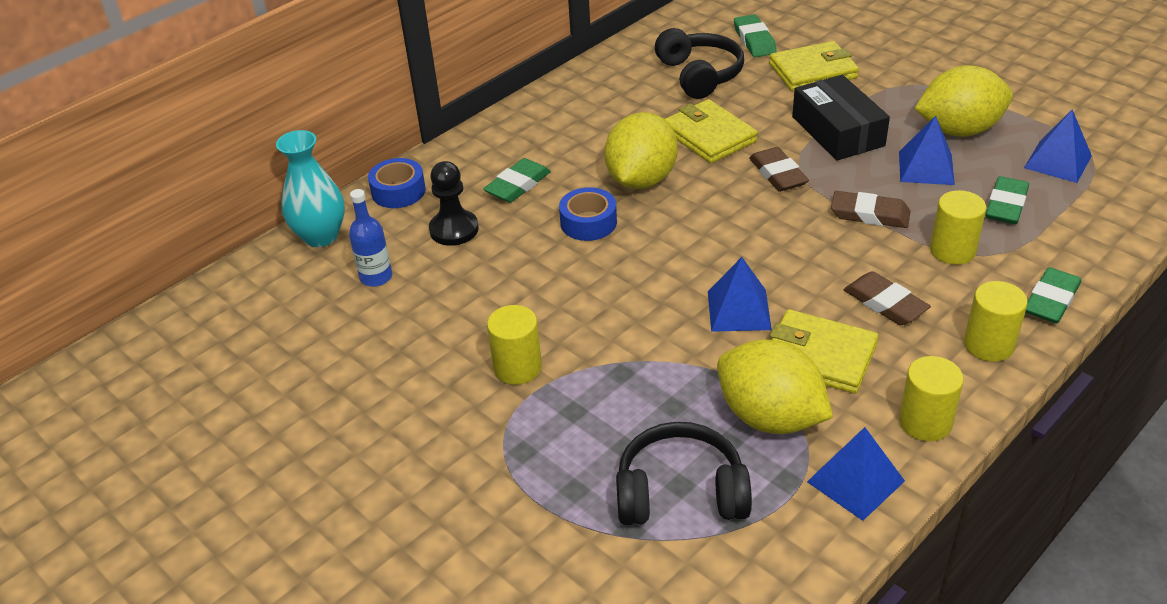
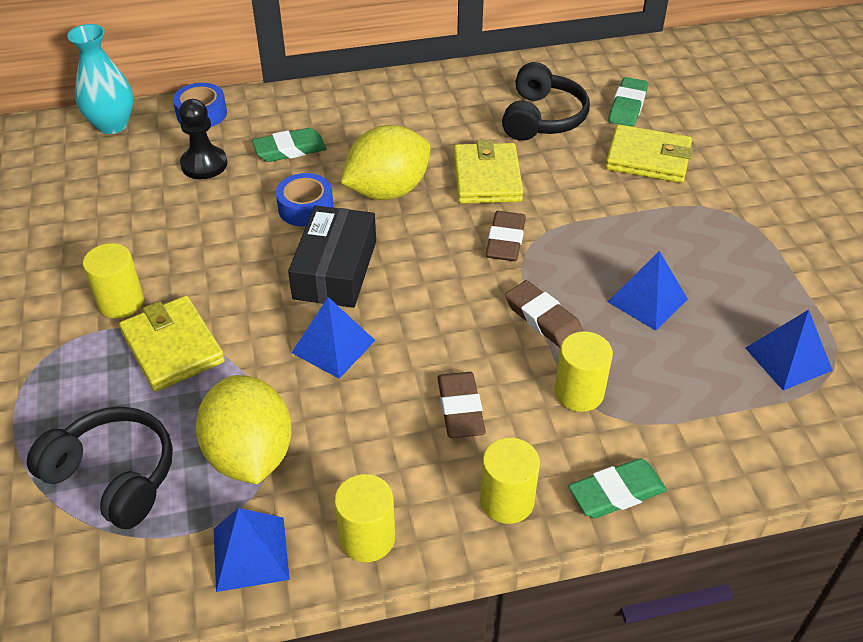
camera: 30 degrees right, 5 degrees up
blue bottle [349,189,392,287] -> none
yellow wallet [770,309,878,394] -> yellow wallet moved to [119,296,225,392]
black box [792,75,890,161] -> black box moved to [288,205,376,308]
yellow lemon [915,65,1013,137] -> none
green eraser [986,176,1029,224] -> none

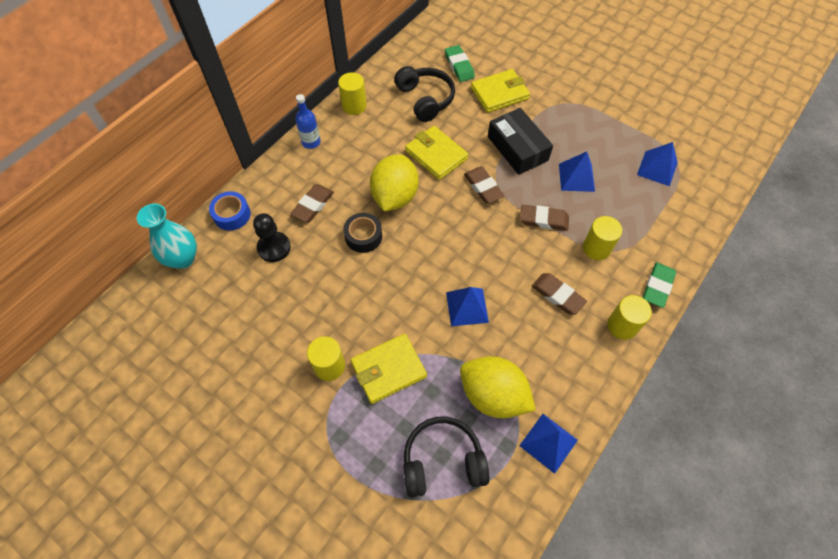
camera: 40 degrees left, 15 degrees up
yellow wallet [119,296,225,392] -> yellow wallet turned 45 degrees counterclockwise [351,334,427,404]
green eraser [252,128,327,162] -> brown eraser [290,184,334,222]
blue tape [276,173,334,227] -> black tape [343,213,382,253]
black box [288,205,376,308] -> black box moved to [488,108,553,175]
yellow cylinder [334,474,395,562] -> yellow cylinder moved to [338,72,367,115]
none -> blue bottle [295,94,320,149]

